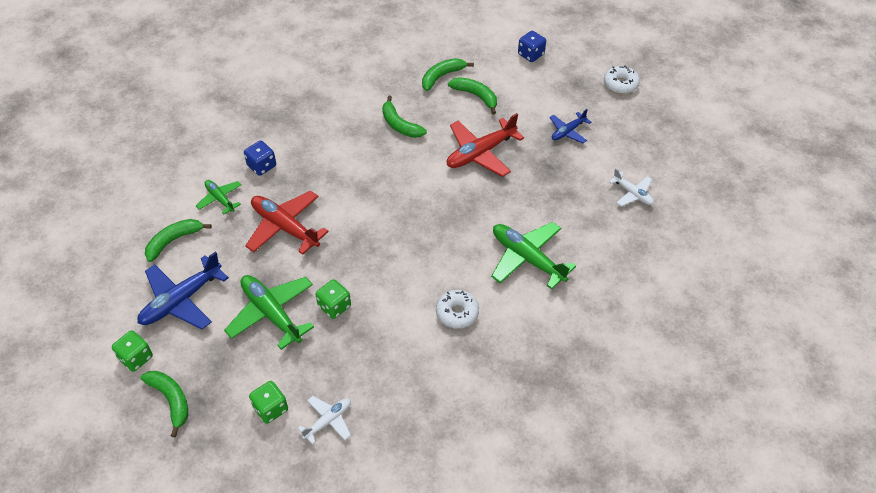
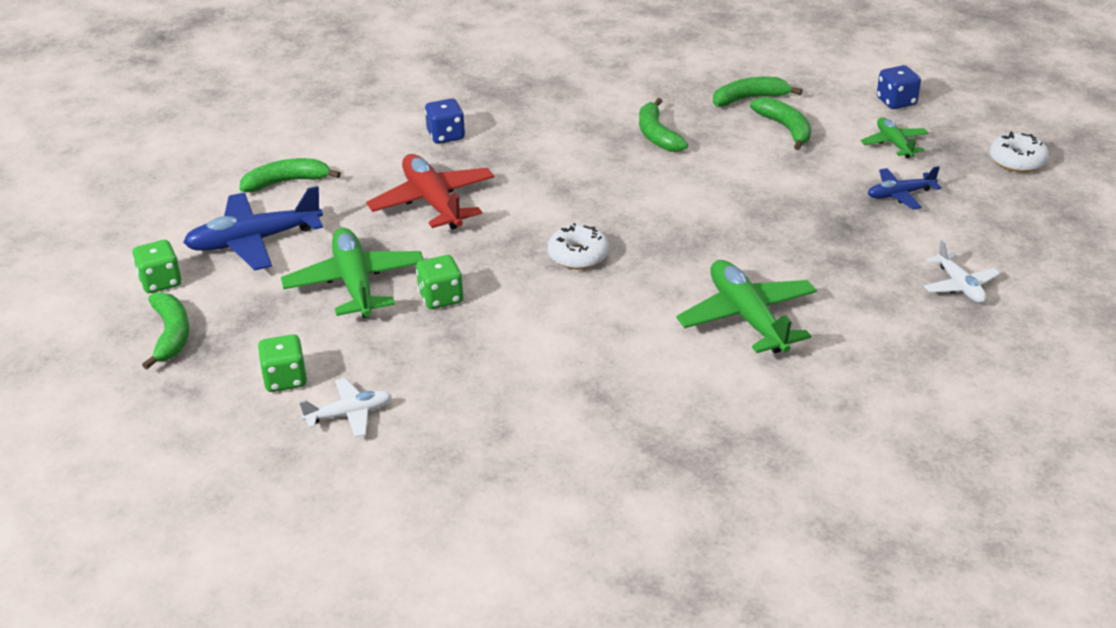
camera: 25 degrees right, 15 degrees down
green plane [196,180,242,214] -> green plane moved to [861,117,929,158]
white donut [436,290,479,329] -> white donut moved to [548,223,609,269]
red plane [447,113,524,177] -> none

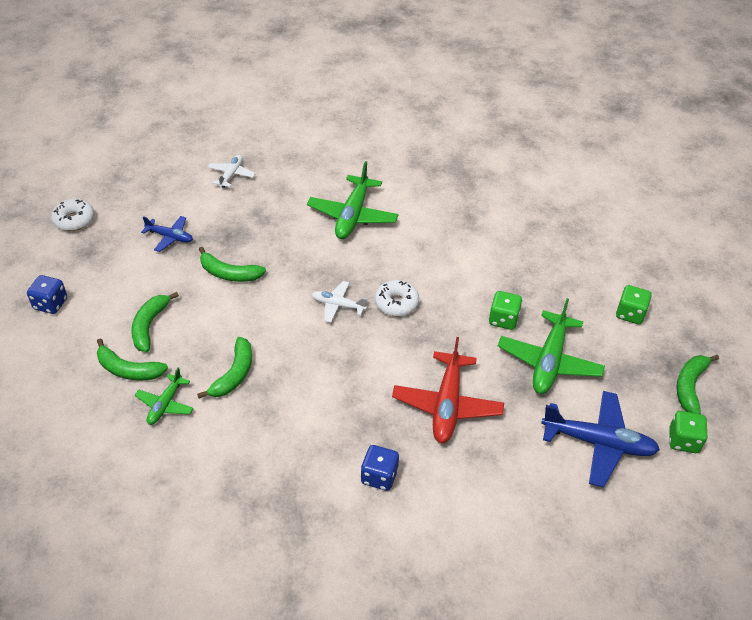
camera: 145 degrees left, 10 degrees up
green banana [240,158,341,192] -> green banana moved to [199,247,266,282]
white plane [299,378,392,437] -> white plane moved to [312,281,368,323]
green plane [861,117,929,158] -> green plane moved to [135,367,194,425]

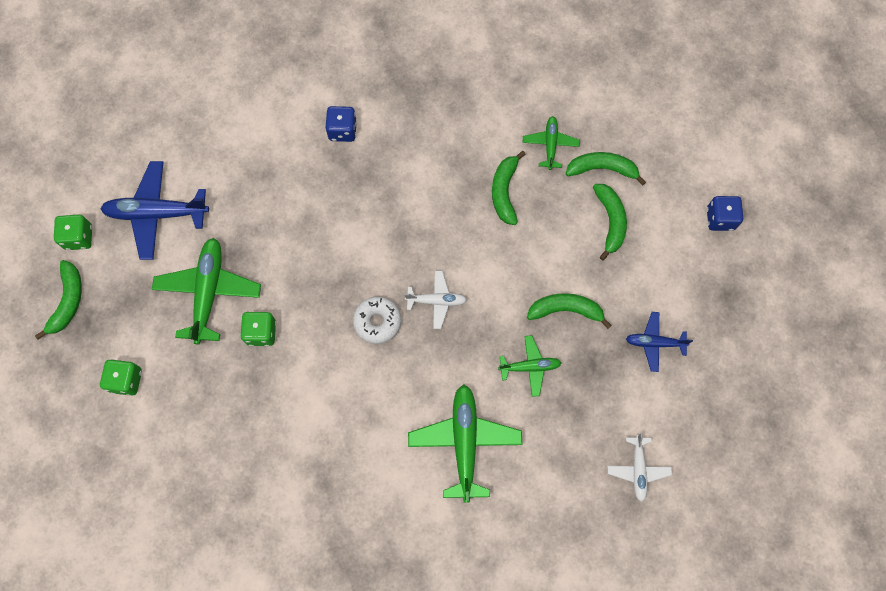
camera: 165 degrees right, 25 degrees up
white donut [51,199,94,231] -> none
red plane [392,337,504,443] -> none
none -> green plane [498,335,561,397]

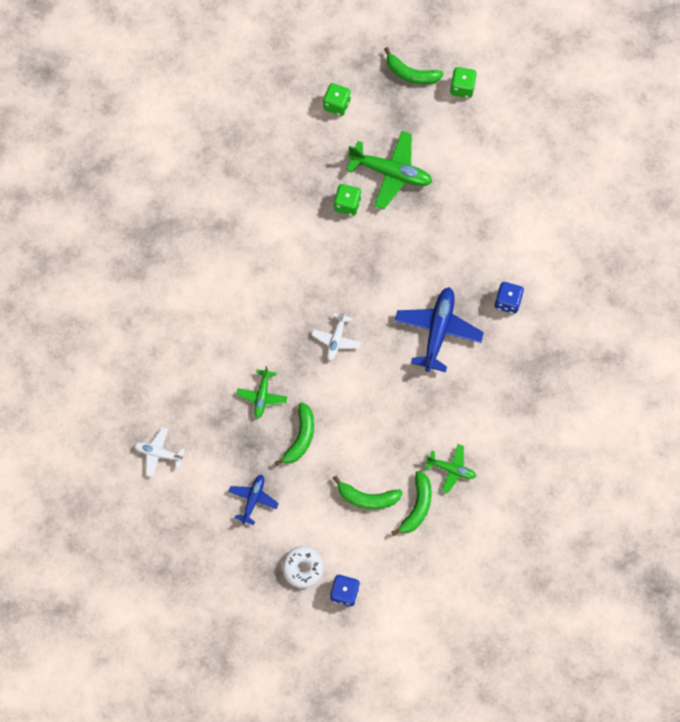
camera: 105 degrees right, 0 degrees up
blue plane [101,161,209,260] -> blue plane moved to [395,287,484,372]
white donut [353,297,401,344] -> white donut moved to [282,546,324,588]
green plane [408,384,522,503] -> none
green banana [492,151,526,225] -> none

